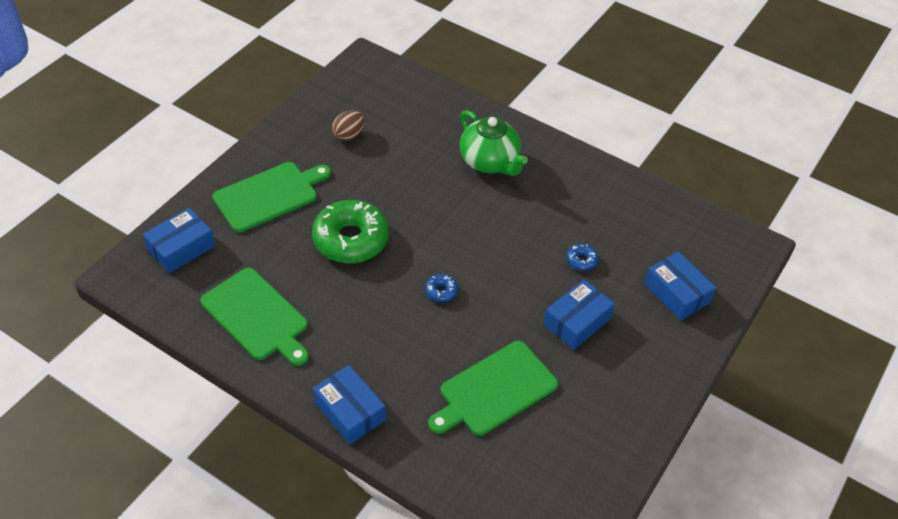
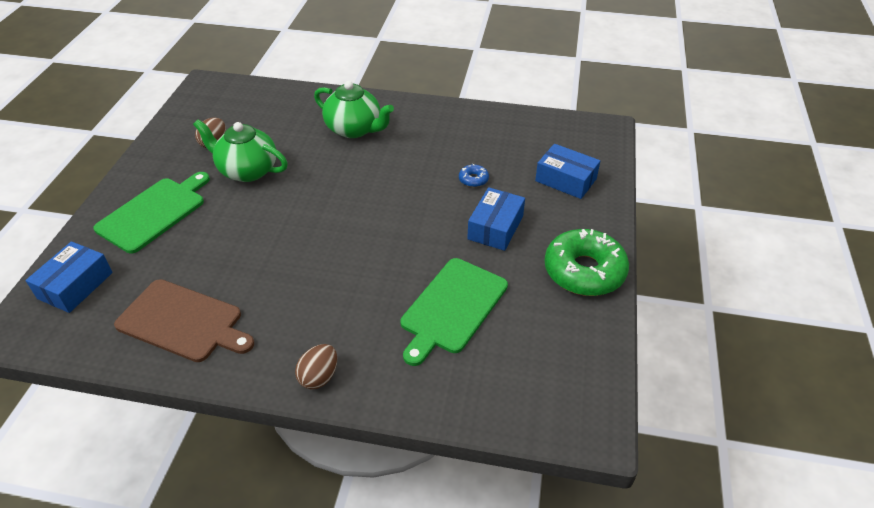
camera: 20 degrees left, 5 degrees down
green cutting board [201,268,309,366] -> brown cutting board [114,279,254,362]
green donut [312,200,389,263] -> green donut moved to [545,229,629,296]
blue box [313,365,386,444] -> brown egg [295,344,337,389]
blue donut [425,274,458,302] -> none
none -> green teapot [193,119,288,182]

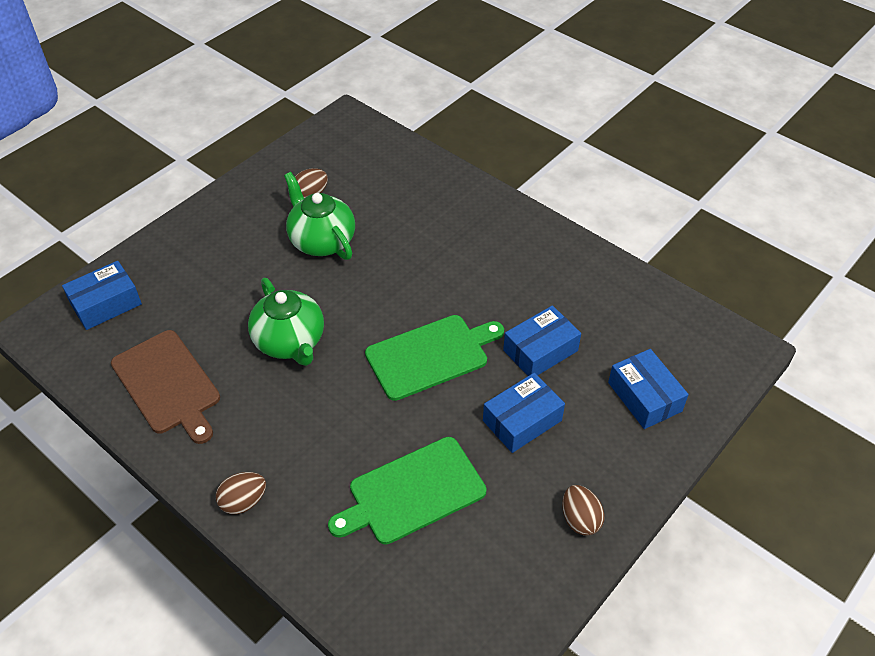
camera: 30 degrees right, 5 degrees up
green cutting board [93,172,210,253] -> green cutting board moved to [365,315,504,401]
green teapot [314,81,394,138] -> green teapot moved to [248,278,324,366]
blue donut [459,164,489,187] -> blue box [503,305,581,376]
green donut [545,229,629,296] -> brown egg [562,485,605,535]

